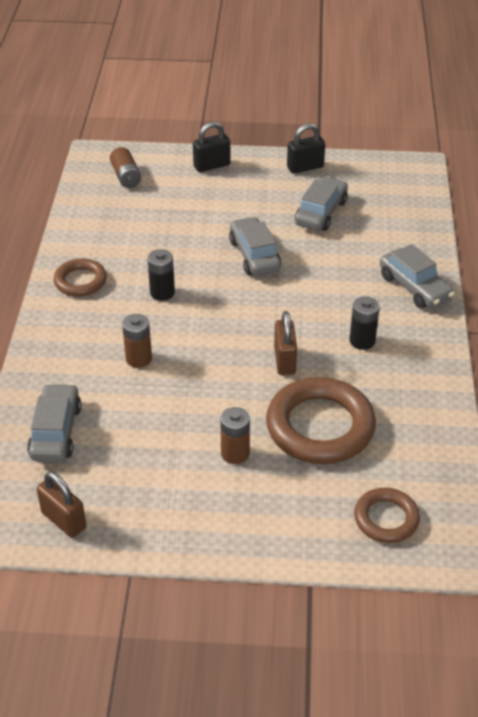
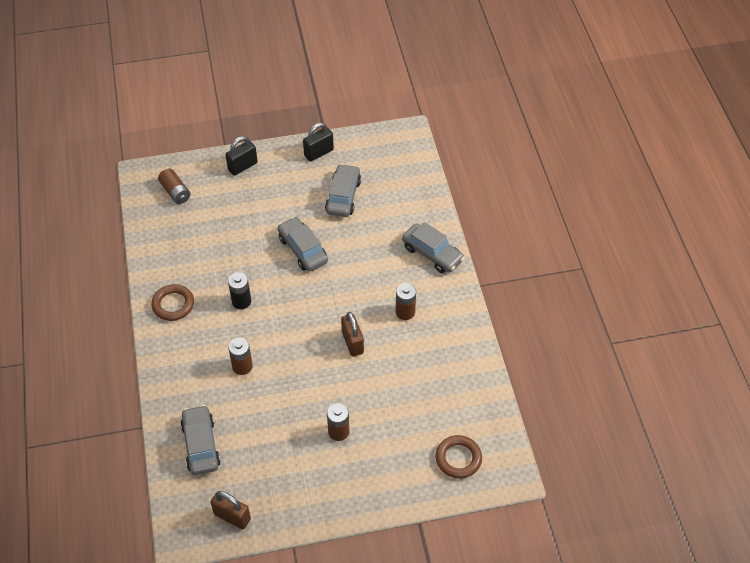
camera: 15 degrees left, 10 degrees up
brown ring [266,377,376,464] -> none
black battery [350,296,380,350] -> brown battery [396,283,416,320]

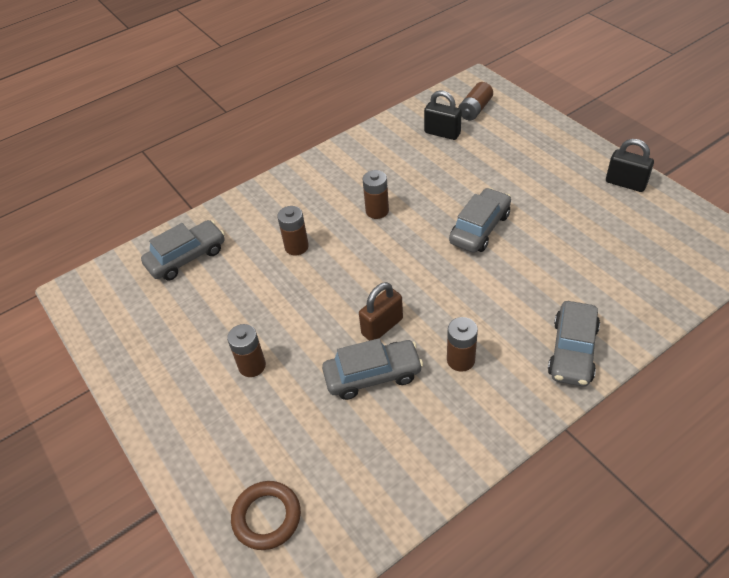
camera: 70 degrees right, 5 degrees down
brown ring [151,284,194,321] -> none
brown padlock [210,491,251,529] -> none
black padlock [226,136,258,176] -> black padlock moved to [424,90,462,140]
black battery [228,272,251,309] -> brown battery [363,170,389,219]
grey car [325,164,361,217] -> grey car moved to [322,338,423,400]

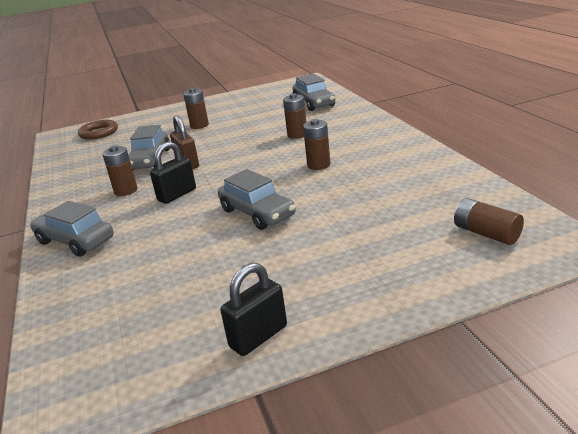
camera: 105 degrees right, 20 degrees down
black padlock [424,90,462,140] -> black padlock moved to [150,142,196,204]

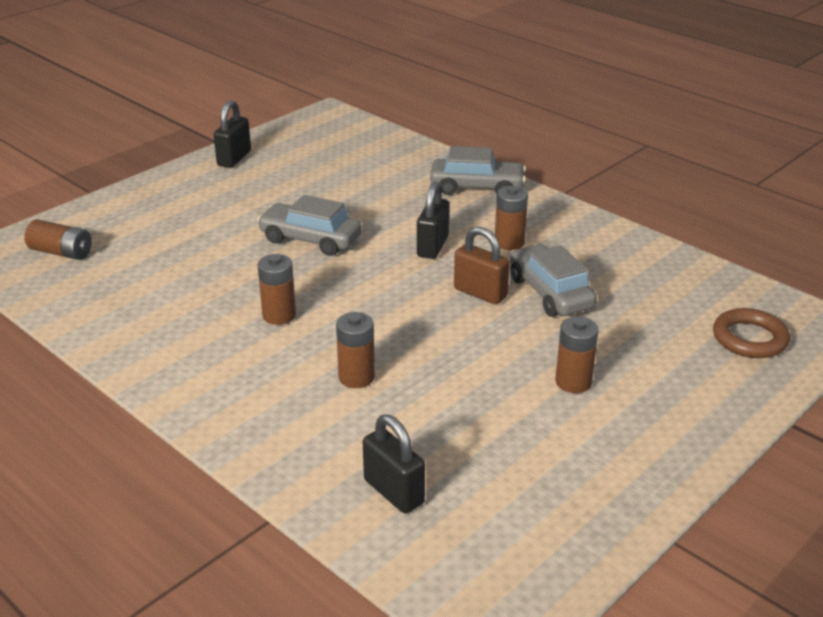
camera: 150 degrees right, 5 degrees up
grey car [293,74,335,111] -> black padlock [363,414,425,514]

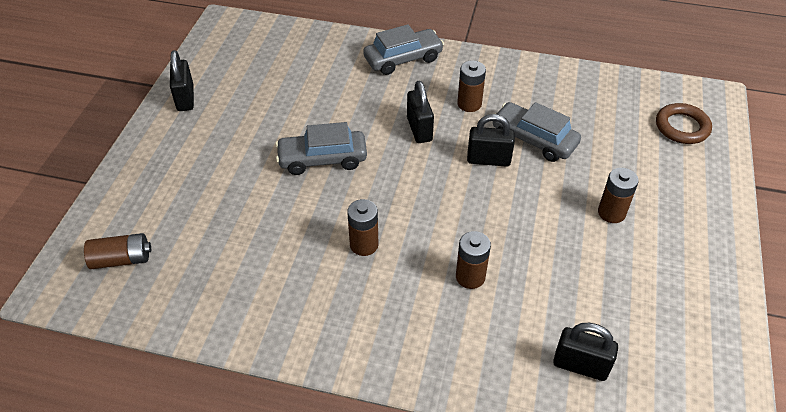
camera: 30 degrees left, 15 degrees up
brown padlock [454,227,510,305] -> black padlock [467,114,515,167]

